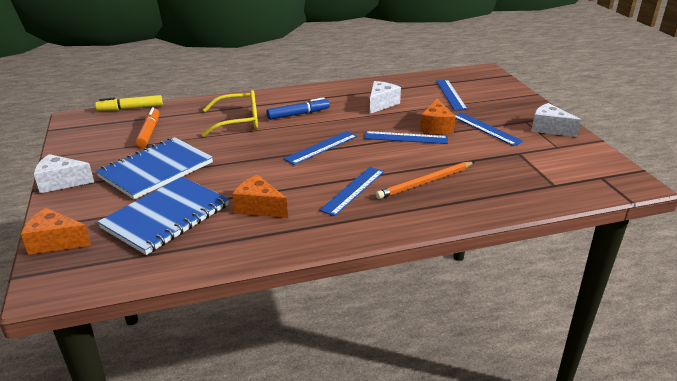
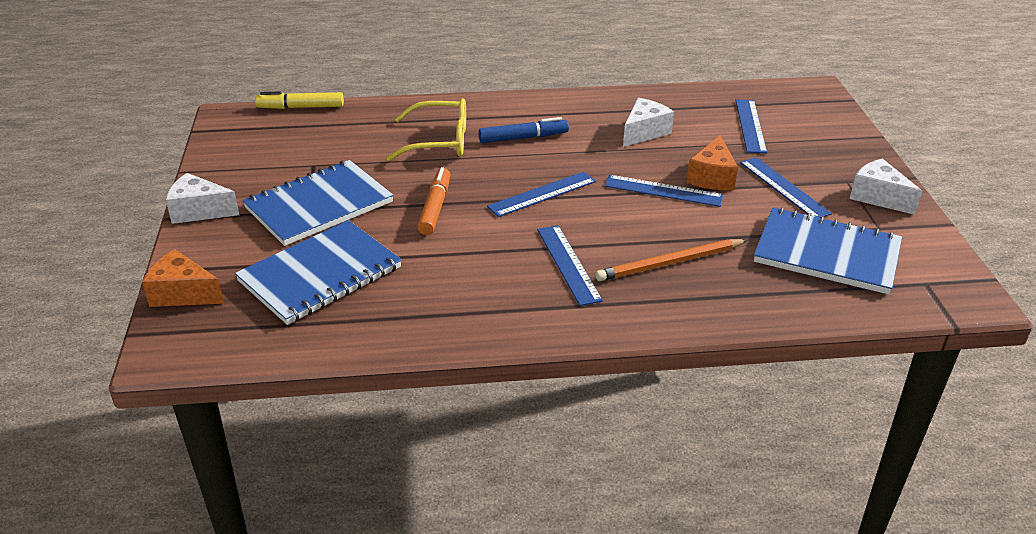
camera: 10 degrees right, 5 degrees up
orange marker [135,107,160,148] -> orange marker moved to [417,167,450,235]
orange cheese [232,175,288,218] -> none
blue ruler [319,167,384,216] -> blue ruler turned 60 degrees counterclockwise [537,225,603,306]
none -> blue notebook [754,207,902,294]

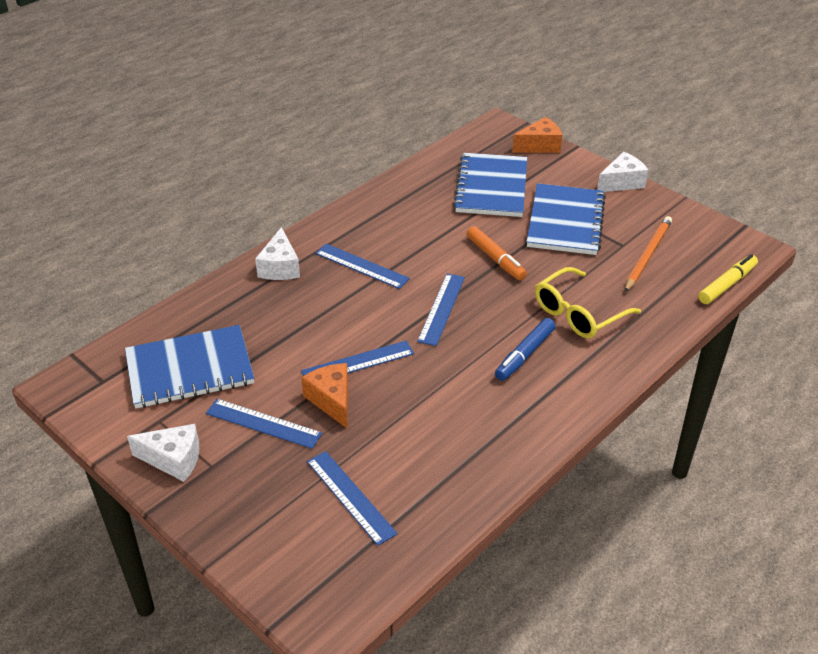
camera: 140 degrees right, 5 degrees up
orange pencil [595,239,747,281] -> orange pencil moved to [625,216,672,292]
white cheese [623,98,674,147] -> white cheese moved to [255,227,300,280]

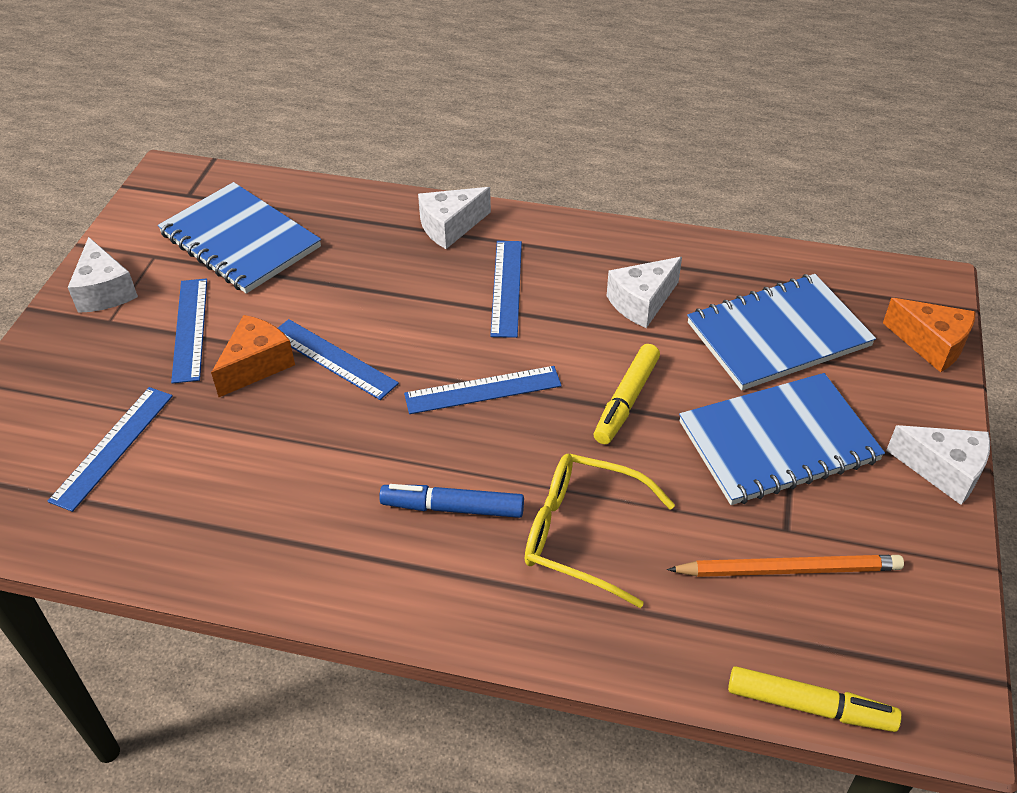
camera: 60 degrees right, 5 degrees up
orange marker [467,226,527,280] -> yellow marker [594,344,660,444]
none -> white cheese [607,257,682,328]

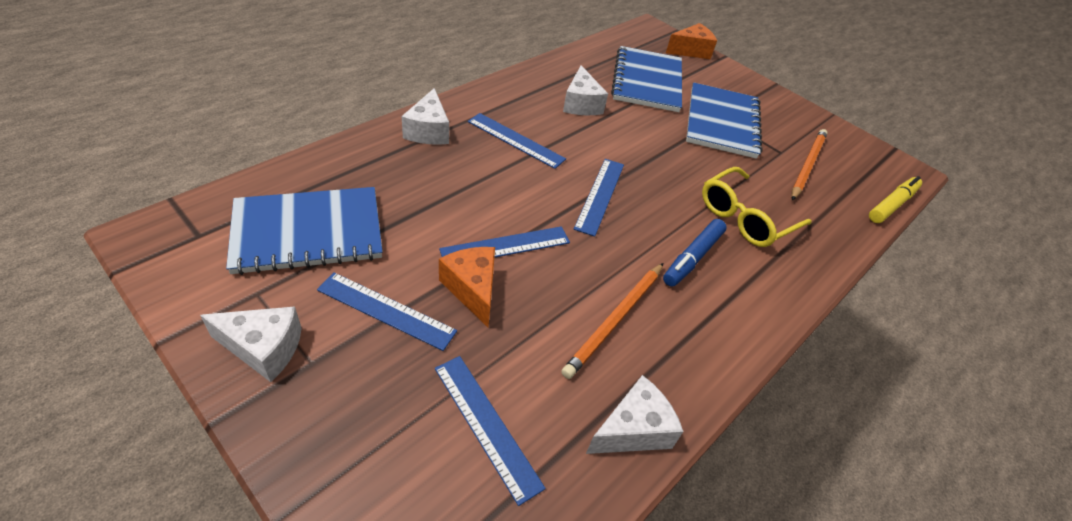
camera: 65 degrees left, 0 degrees up
yellow marker [594,344,660,444] -> none
white cheese [886,425,990,505] -> white cheese moved to [586,375,684,454]
none -> orange pencil [561,263,663,379]

